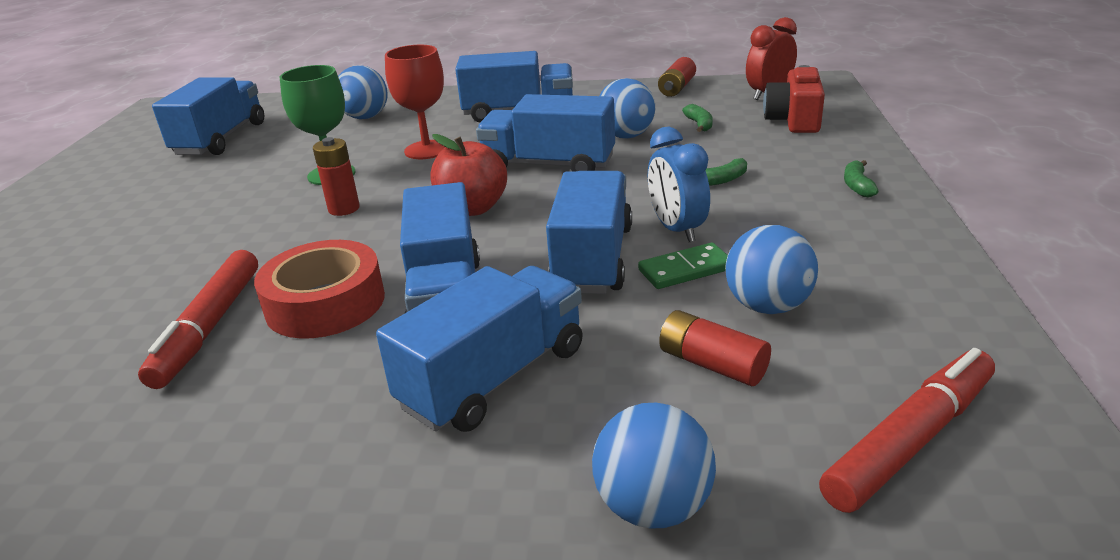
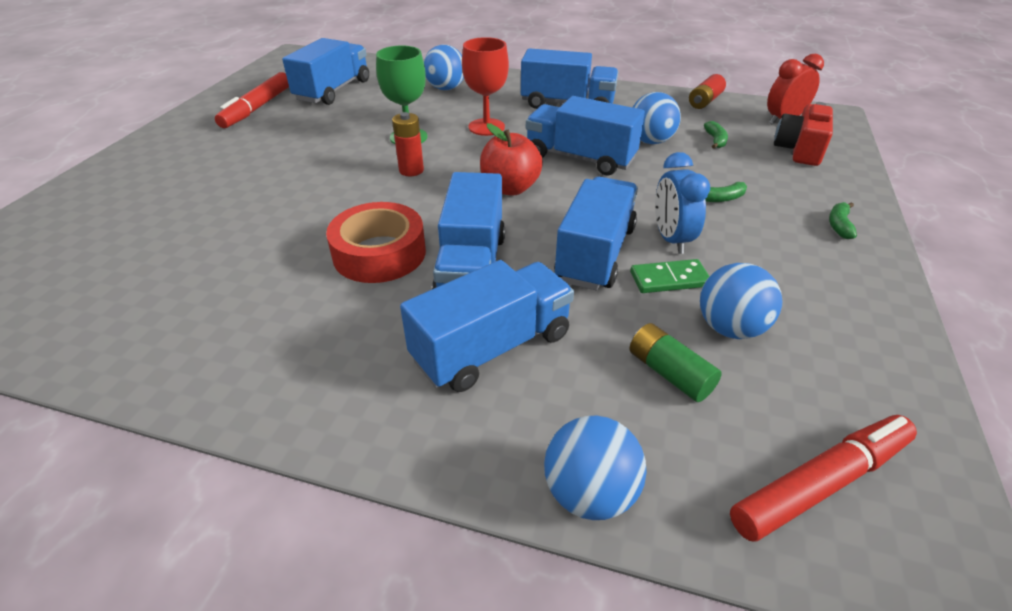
camera: 10 degrees right, 10 degrees up
red marker [138,250,258,389] -> red marker moved to [215,72,289,128]
red battery [659,310,771,386] -> green battery [630,323,722,402]

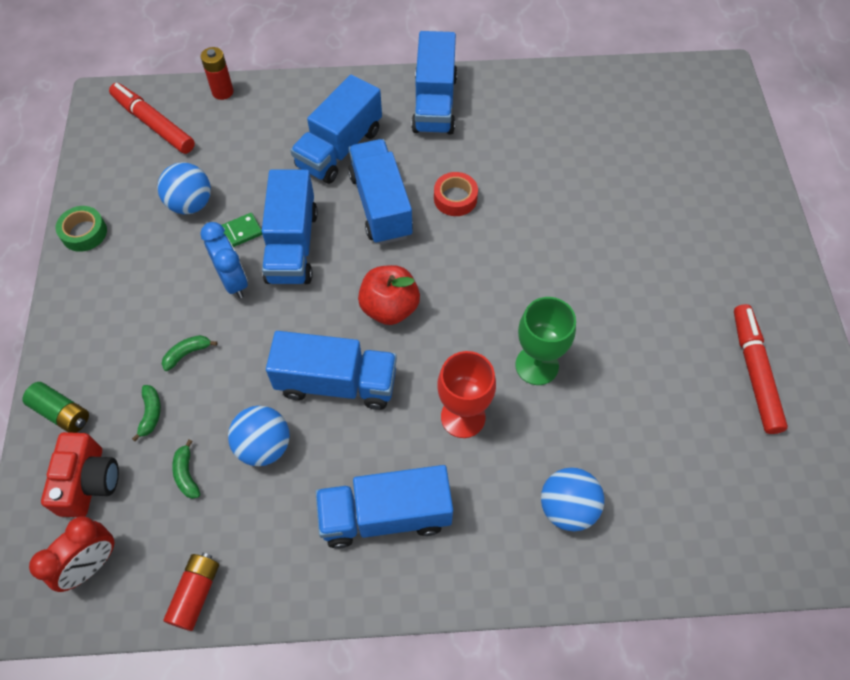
camera: 160 degrees right, 20 degrees up
blue truck [282,38,369,105] -> blue truck moved to [411,31,457,134]
red tape [326,202,426,283] -> red tape [434,172,478,216], size x0.61
red battery [392,112,424,176] -> red battery moved to [201,47,234,100]
blue ball [544,415,647,520] -> none
green battery [630,323,722,402] -> green battery moved to [23,382,89,433]
red marker [730,415,917,542] -> red marker turned 90 degrees clockwise [109,83,195,154]
green banana [829,202,857,239] -> green banana moved to [132,385,161,441]
none -> green tape [56,206,107,252]

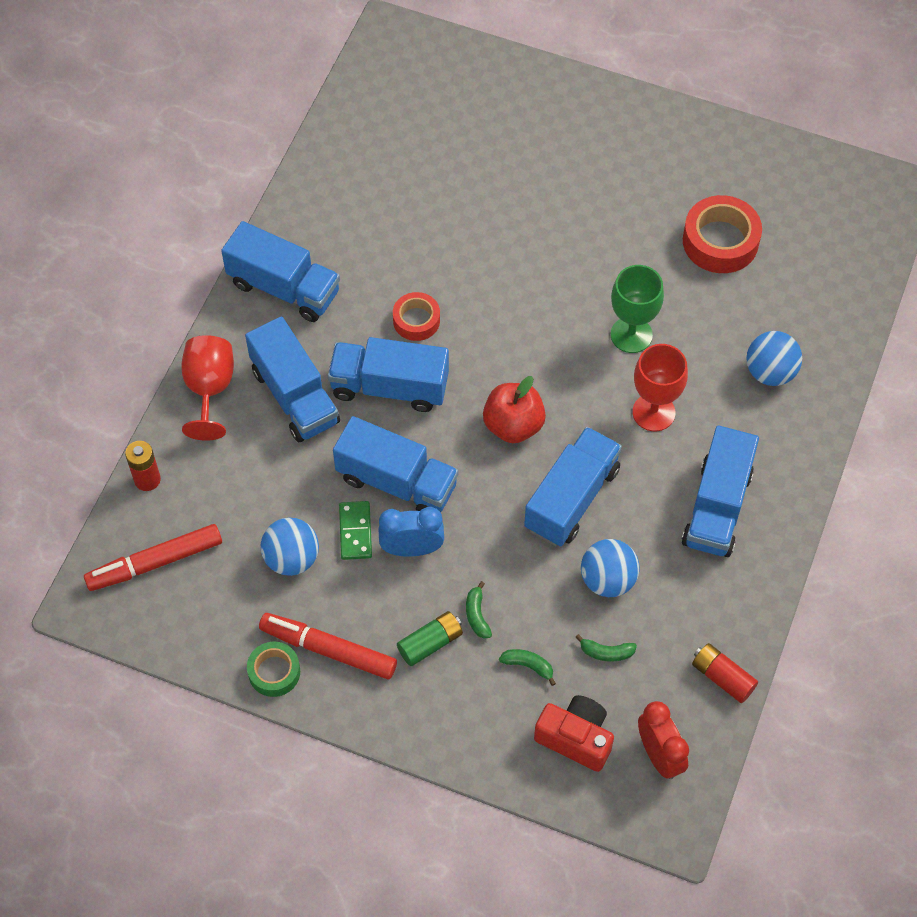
camera: 65 degrees left, 0 degrees up
green battery [23,382,89,433] -> green battery moved to [397,611,463,666]
red marker [734,304,788,434] -> red marker moved to [259,613,397,679]
none -> red goblet [181,335,234,441]
none -> red tape [683,195,762,273]

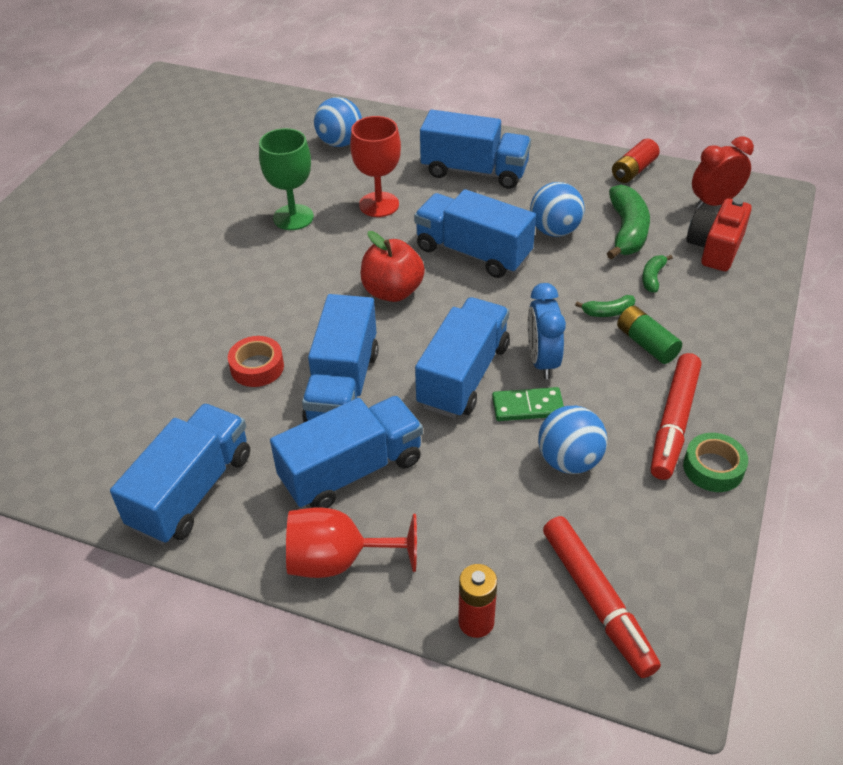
camera: 90 degrees left, 15 degrees down
green banana [575,634,637,662] -> green banana [607,185,650,260], size x1.97
red tape [683,195,762,273] -> none

